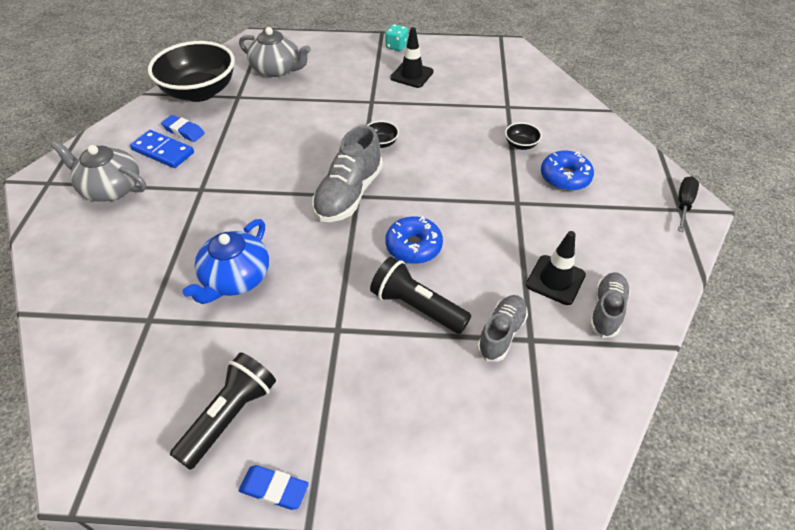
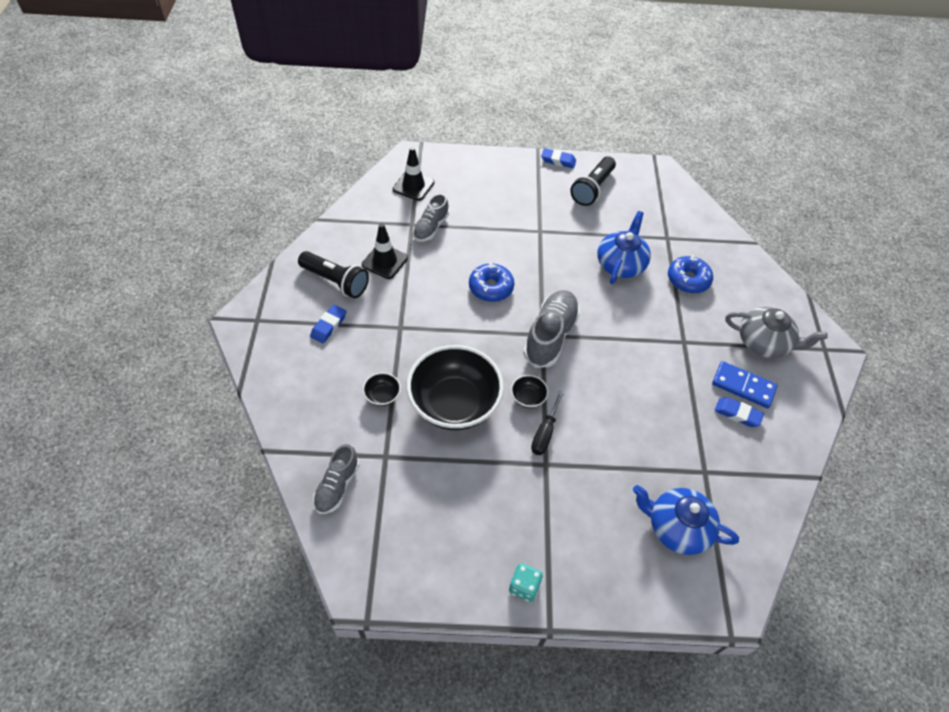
camera: 175 degrees right, 5 degrees up
black bowl [148,41,235,102] -> black bowl moved to [407,345,504,430]
grey teapot [239,27,311,77] -> blue teapot [633,485,739,555]
black flashlight [370,257,471,334] -> black flashlight moved to [298,251,369,298]
black traffic cone [390,27,434,88] -> black traffic cone moved to [393,147,434,201]
blue donut [541,151,594,191] -> blue donut moved to [668,255,713,293]
grey shoe [590,272,630,338] -> grey shoe moved to [313,444,359,514]
black screwdriver [678,176,699,232] -> black screwdriver moved to [531,391,564,455]
none -> blue eraser [310,304,346,343]

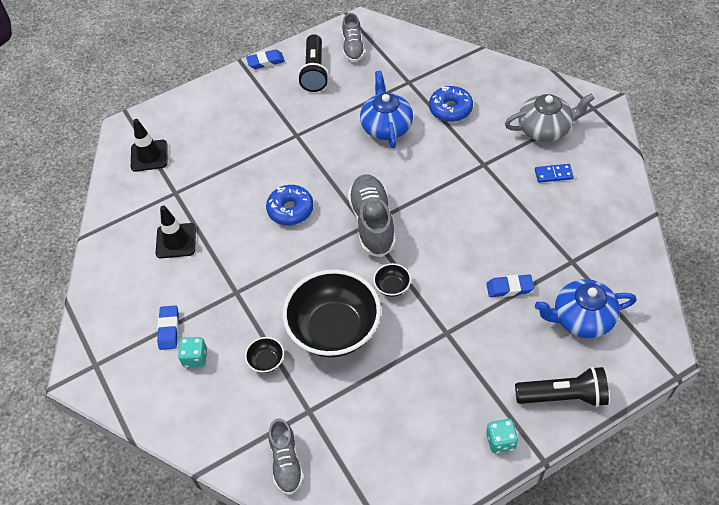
camera: 25 degrees left, 0 degrees up
black flashlight [298,251,369,298] -> black flashlight moved to [515,367,609,407]
grey shoe [413,193,449,242] -> grey shoe moved to [342,13,365,62]
black screwdriver [531,391,564,455] -> none
blue domino [712,361,778,408] -> blue domino [535,164,574,183], size x0.64
blue eraser [715,397,764,427] -> blue eraser moved to [486,274,534,297]
none -> turquoise dice [178,337,207,368]

